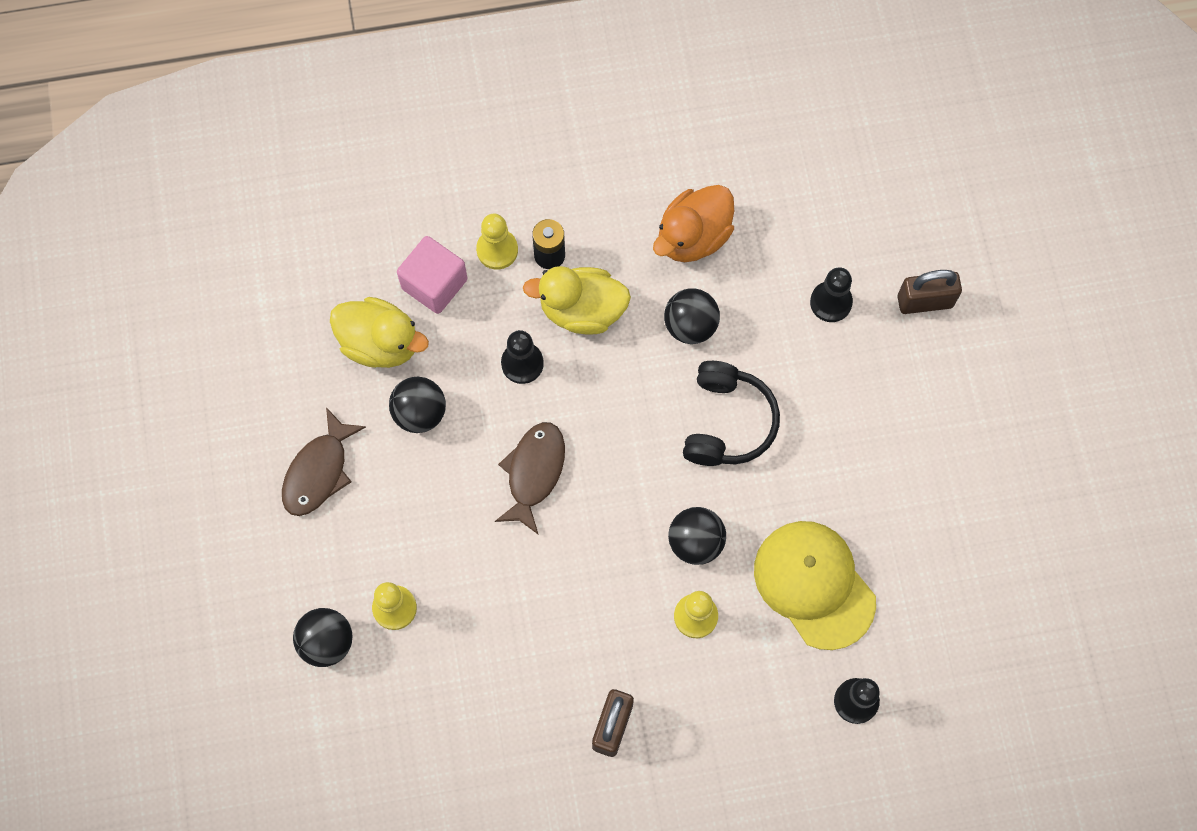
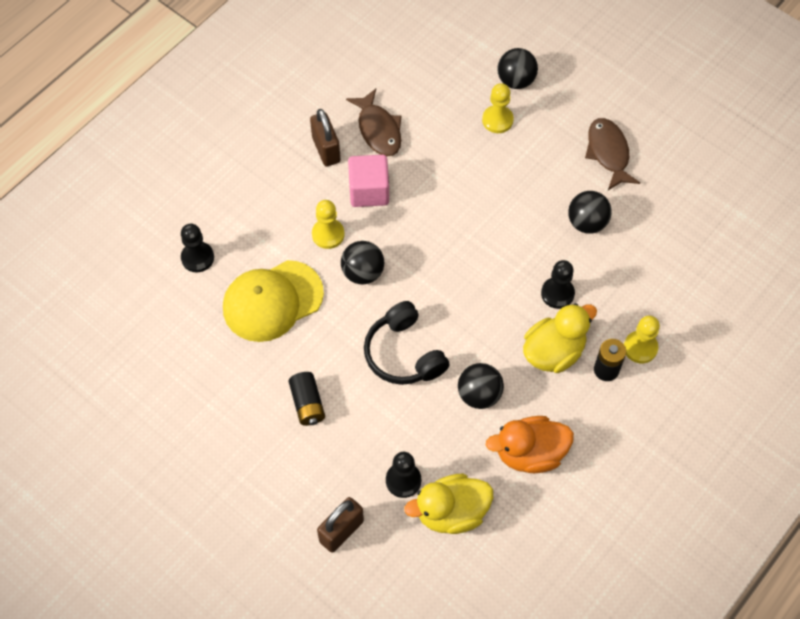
camera: 140 degrees right, 10 degrees down
yellow duck [330,297,429,368] -> yellow duck moved to [404,474,493,534]
pink cube [397,236,468,314] -> pink cube moved to [348,155,389,207]
brown fish [495,422,565,535] -> brown fish moved to [346,89,402,156]
orange duck [653,185,734,262] -> orange duck turned 105 degrees counterclockwise [486,416,574,473]
yellow cap [754,521,876,650] -> yellow cap turned 135 degrees clockwise [223,260,324,342]
none -> black battery [289,372,325,426]

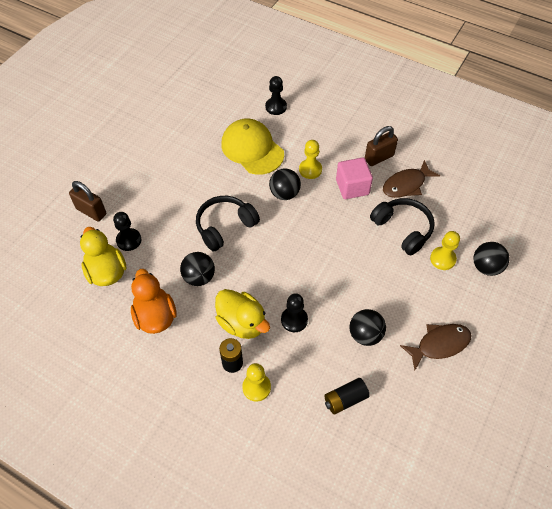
camera: 80 degrees right, 5 degrees down
black battery [289,372,325,426] -> black battery moved to [324,378,370,414]
none -> black headphones [370,198,435,256]

